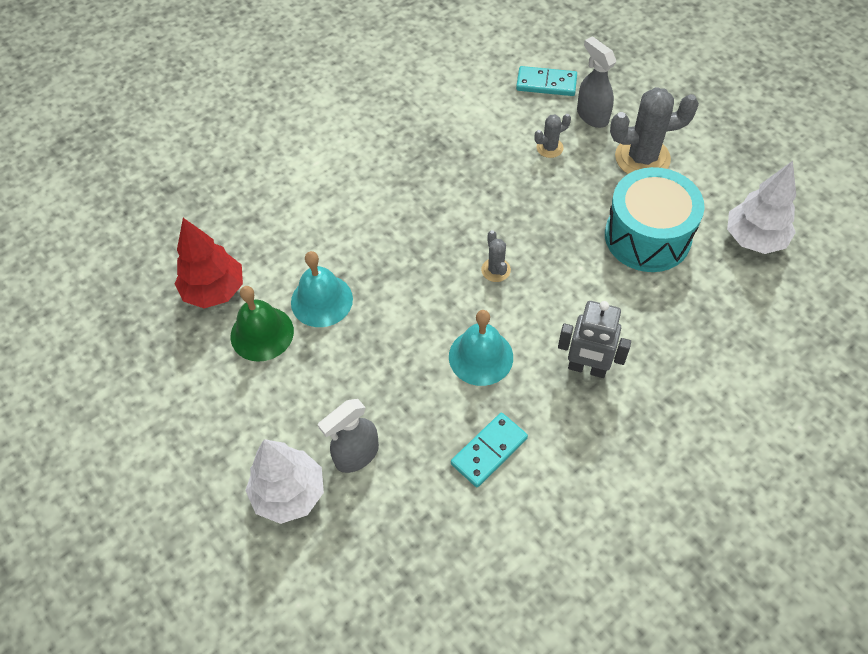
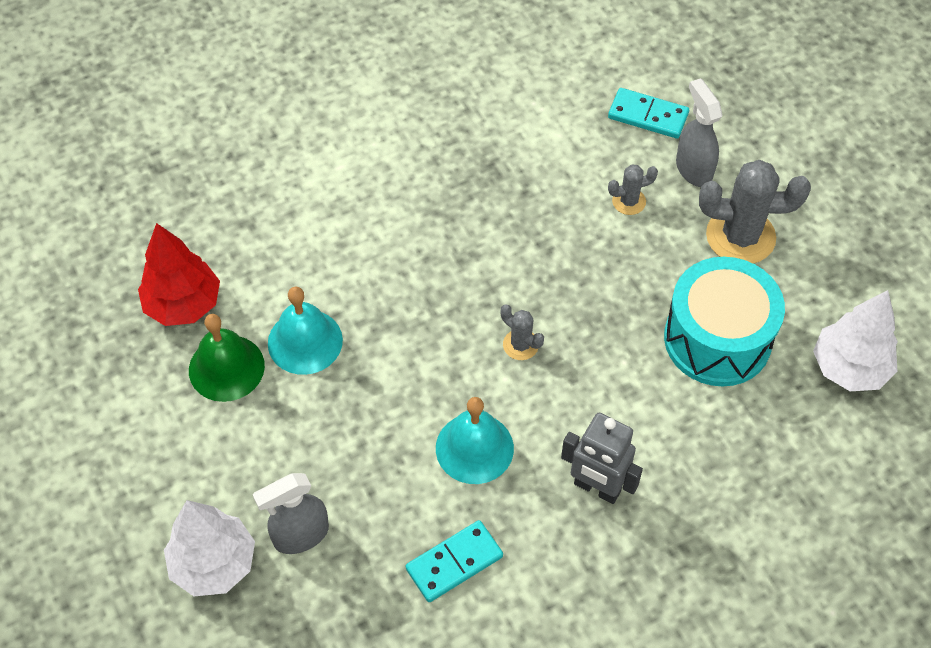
camera: 10 degrees right, 0 degrees up
grey cactus [481,230,511,282] -> grey cactus turned 45 degrees counterclockwise [501,304,544,360]

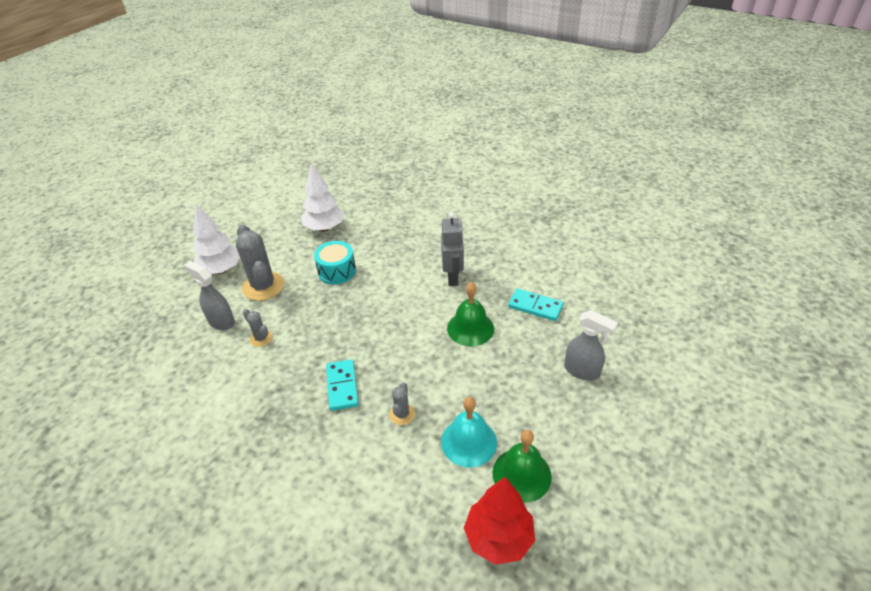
camera: 120 degrees left, 15 degrees down
white tree [164,500,255,596] -> white tree moved to [193,204,240,274]
turquoise bell [436,397,514,484] -> green bell [447,282,494,346]
grey cactus [501,304,544,360] -> grey cactus moved to [389,382,415,425]
turquoise domino [608,88,689,139] -> turquoise domino moved to [326,359,358,411]
turquoise drum [664,257,785,387] -> turquoise drum [314,241,356,284], size x0.63
grey spray bottle [676,78,722,187] -> grey spray bottle turned 90 degrees clockwise [183,261,235,330]

